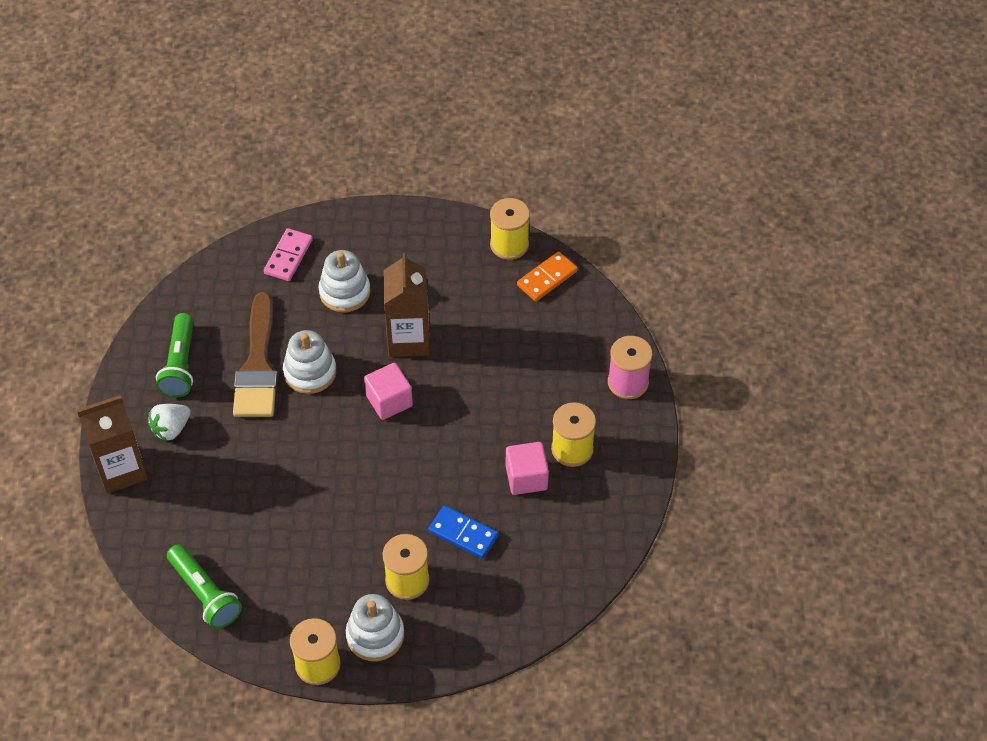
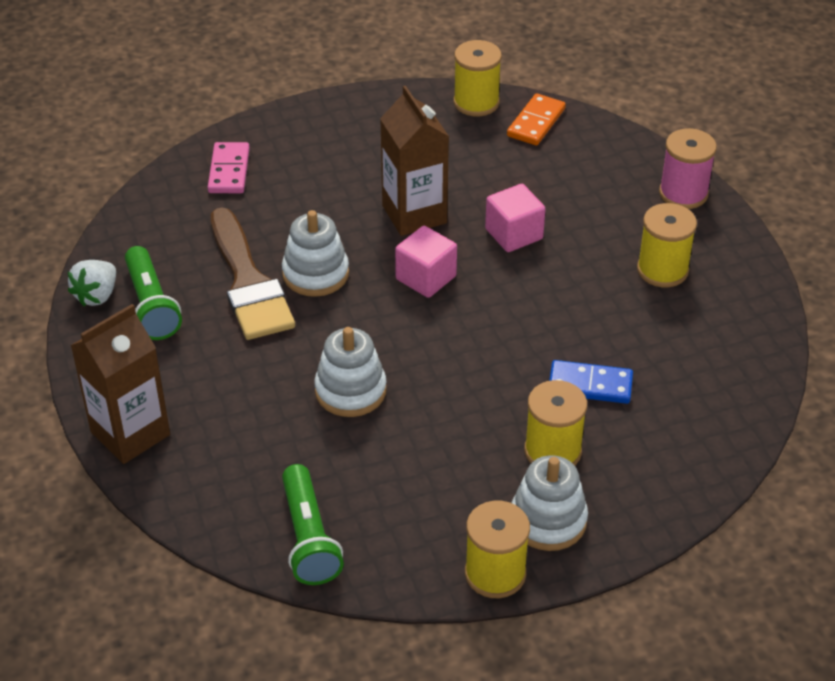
camera: 20 degrees left, 10 degrees down
white strawberry [148,404,191,441] -> white strawberry moved to [68,260,116,306]
green flashlight [167,544,242,629] -> green flashlight turned 45 degrees clockwise [282,464,344,585]
white stacking toy [318,250,370,312] -> white stacking toy moved to [314,327,387,417]
pink cube [506,442,549,495] -> pink cube moved to [485,184,545,252]

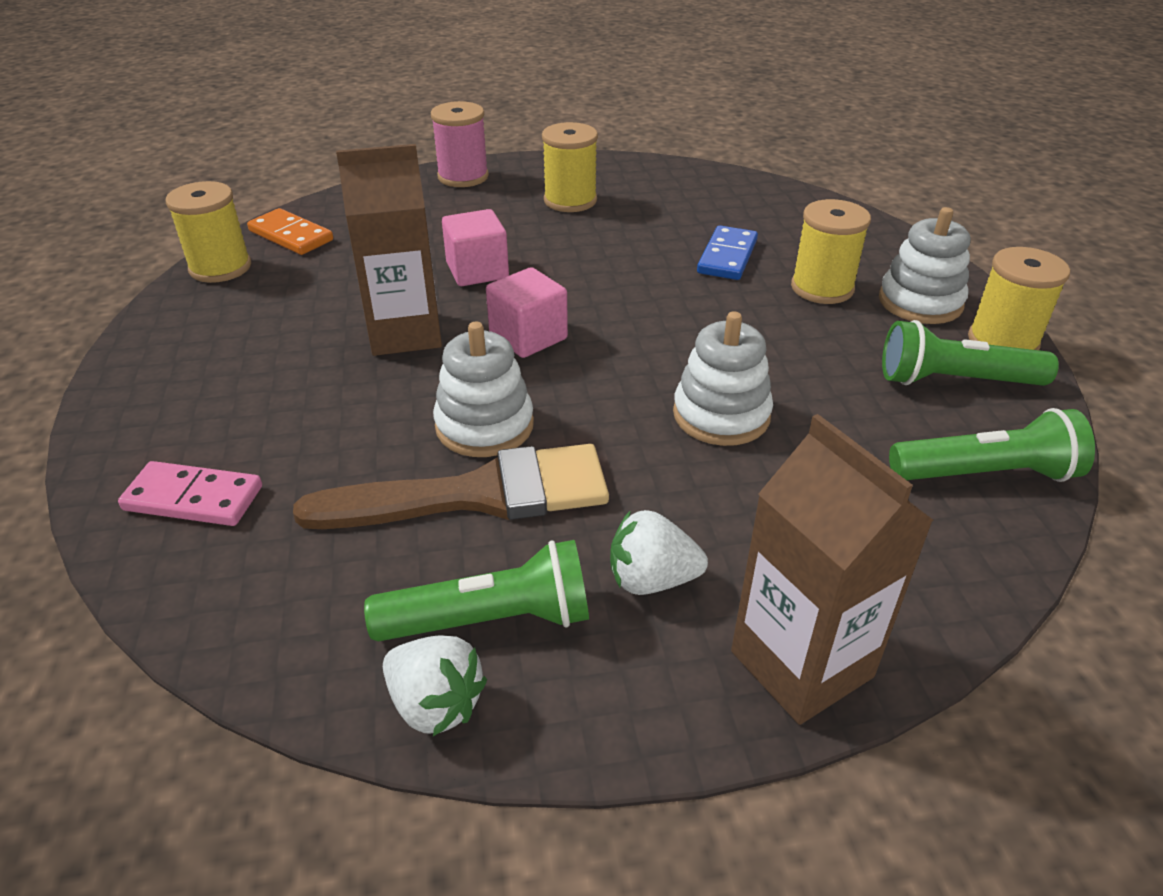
camera: 80 degrees left, 5 degrees down
none -> white strawberry [610,510,708,595]
none -> green flashlight [882,320,1059,386]

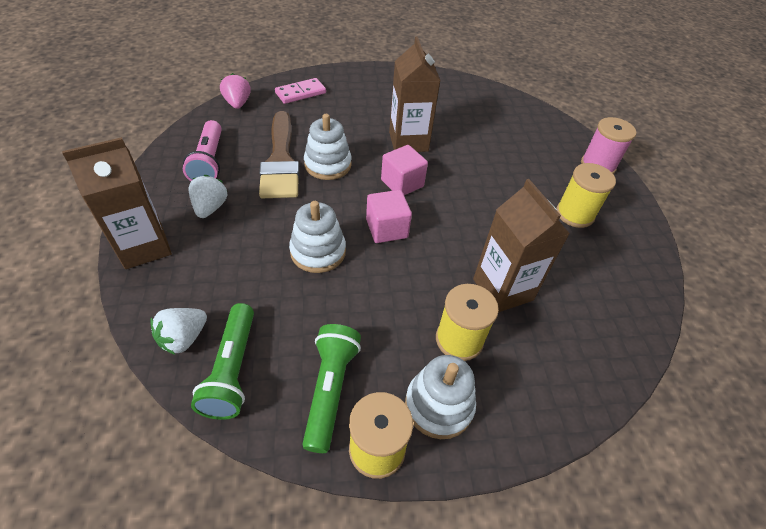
camera: 90 degrees right, 10 degrees up
pink domino [118,461,262,526] -> pink domino turned 45 degrees clockwise [275,78,326,104]
yellow spool [166,181,251,283] -> none
orange domino [247,208,333,255] -> none
green flashlight [364,540,589,642] -> pink flashlight [183,120,222,181]
white strawberry [383,635,487,736] -> white strawberry moved to [150,308,207,355]
pink cube [442,209,509,286] -> pink cube moved to [366,190,412,243]
blue domino [697,225,758,280] -> brown carton [473,179,570,312]
none -> pink strawberry [220,73,251,109]

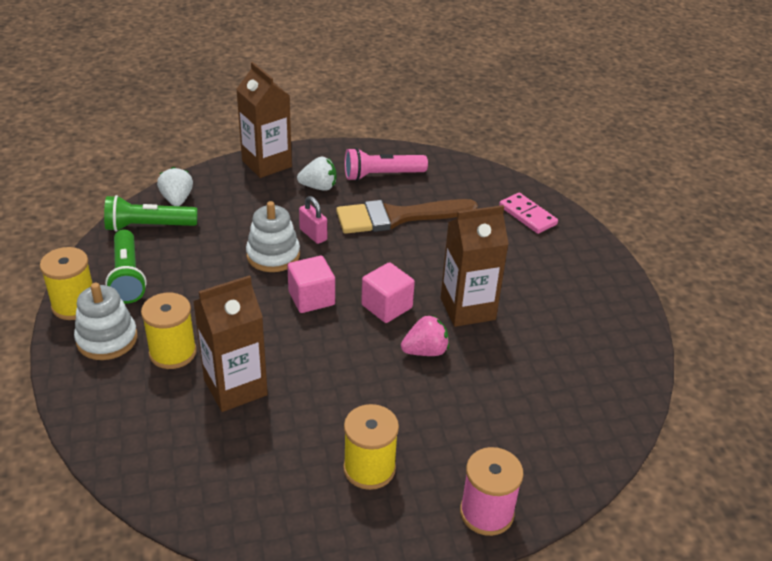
camera: 85 degrees right, 10 degrees down
white strawberry [150,308,207,355] -> white strawberry turned 45 degrees clockwise [157,167,193,206]
pink strawberry [220,73,251,109] -> pink strawberry moved to [401,315,449,356]
green flashlight [303,324,361,453] -> green flashlight turned 75 degrees clockwise [105,229,147,304]
white stacking toy [304,114,352,180] -> none
none -> pink padlock [299,196,327,244]

